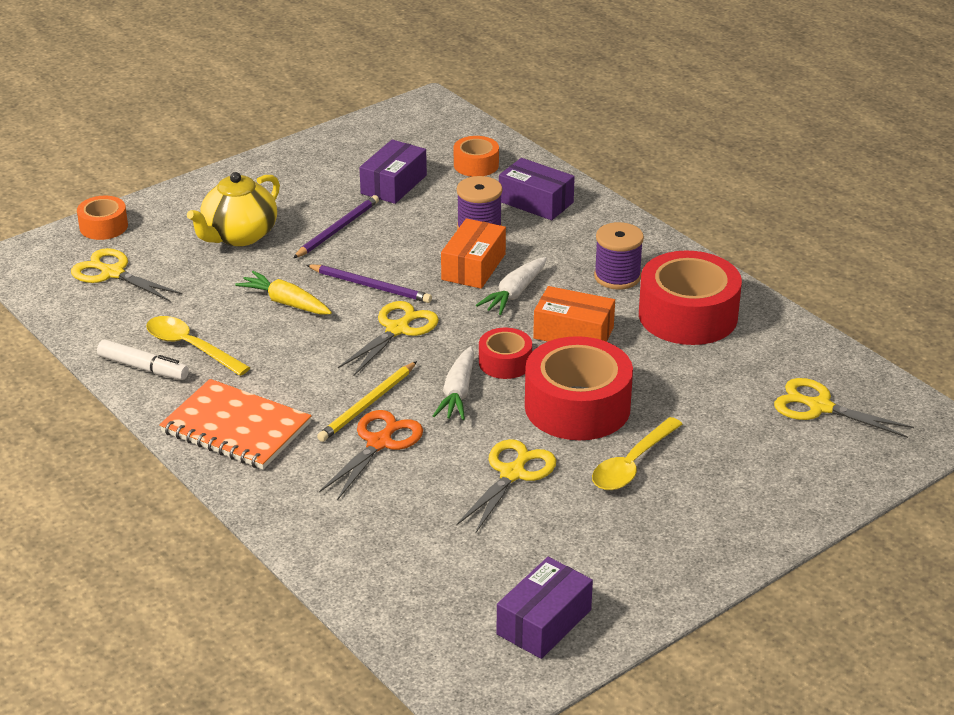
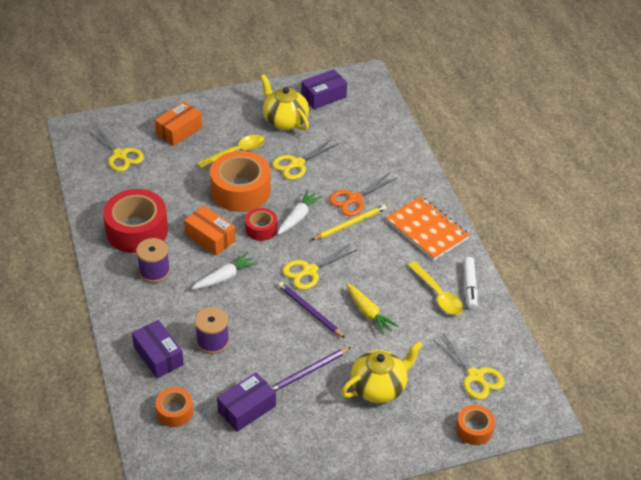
camera: 160 degrees left, 10 degrees up
white marker [97,340,189,380] -> white marker turned 135 degrees counterclockwise [463,257,478,309]
orange box [441,218,506,289] -> orange box moved to [155,101,203,146]
red tape [525,336,633,440] -> orange tape [210,151,271,212]
none -> yellow teapot [260,74,309,131]

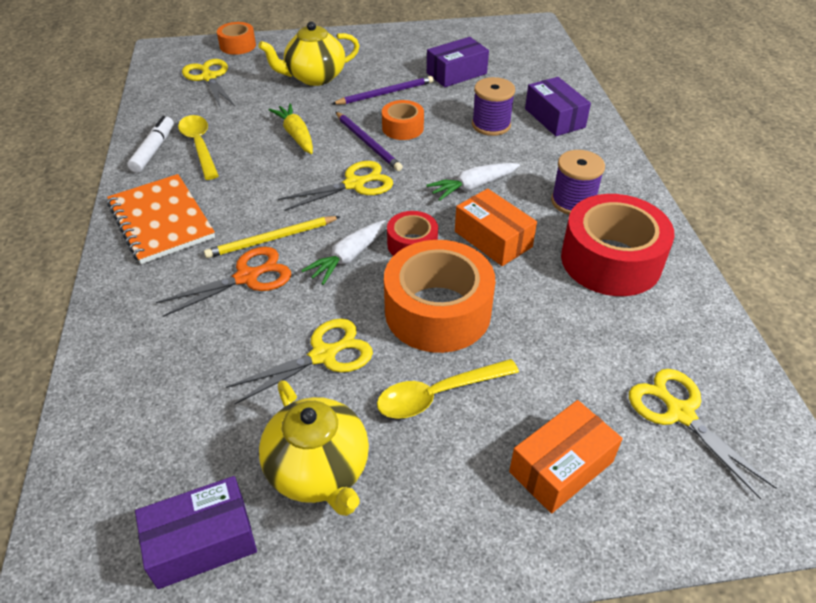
camera: 170 degrees left, 0 degrees up
orange tape [155,387,193,427] -> orange tape moved to [382,100,424,140]

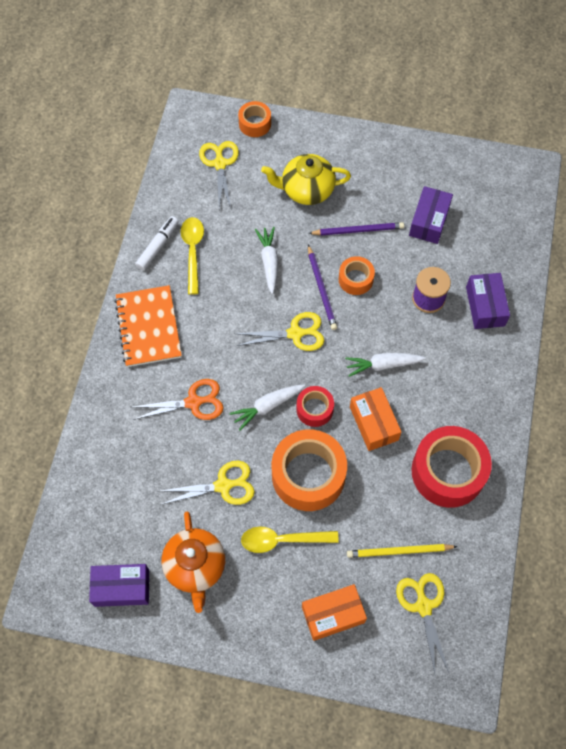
camera: 20 degrees right, 20 degrees up
yellow pencil [204,216,341,258] -> yellow pencil moved to [347,544,458,558]
yellow teapot [259,380,369,516] -> orange teapot [162,511,225,613]
yellow carrot [269,103,313,154] -> white carrot [255,227,278,294]
purple box [427,37,489,87] -> purple box turned 60 degrees counterclockwise [409,186,453,244]
purple spool [551,150,605,215] -> none

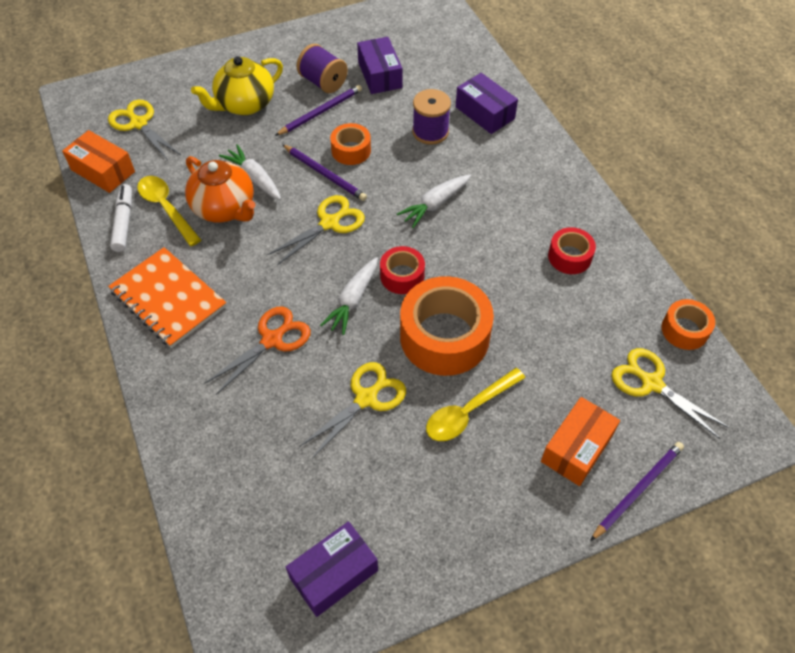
camera: 35 degrees left, 10 degrees down
orange teapot [162,511,225,613] -> orange teapot moved to [185,156,255,222]
orange tape [238,101,271,137] -> orange tape moved to [661,299,715,350]
yellow pencil [347,544,458,558] -> none
orange box [350,387,402,451] -> orange box moved to [62,130,135,193]
red tape [411,426,492,508] -> red tape [548,227,596,274], size x0.52
none -> purple spool [296,44,348,93]
none -> purple pencil [590,442,684,541]

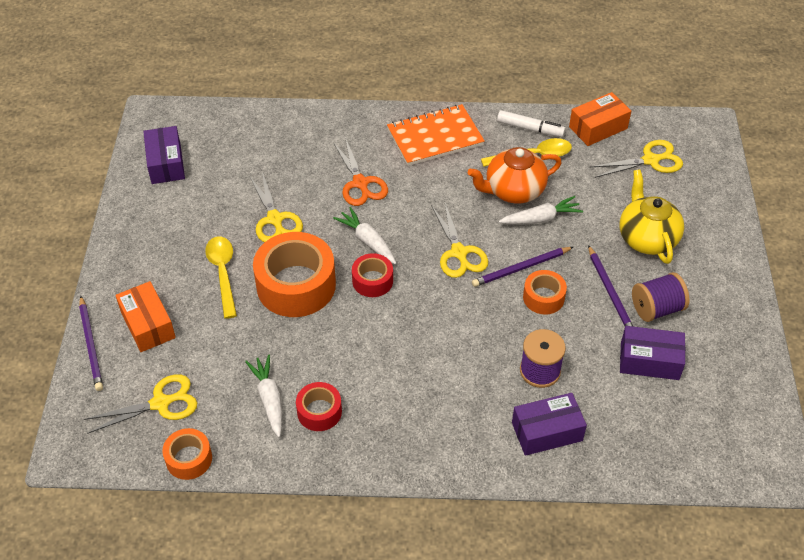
camera: 115 degrees right, 5 degrees down
white carrot [397,175,471,228] -> white carrot moved to [245,355,282,437]

